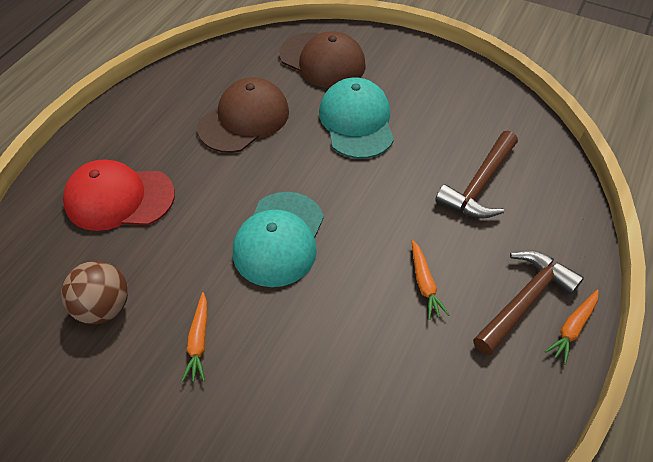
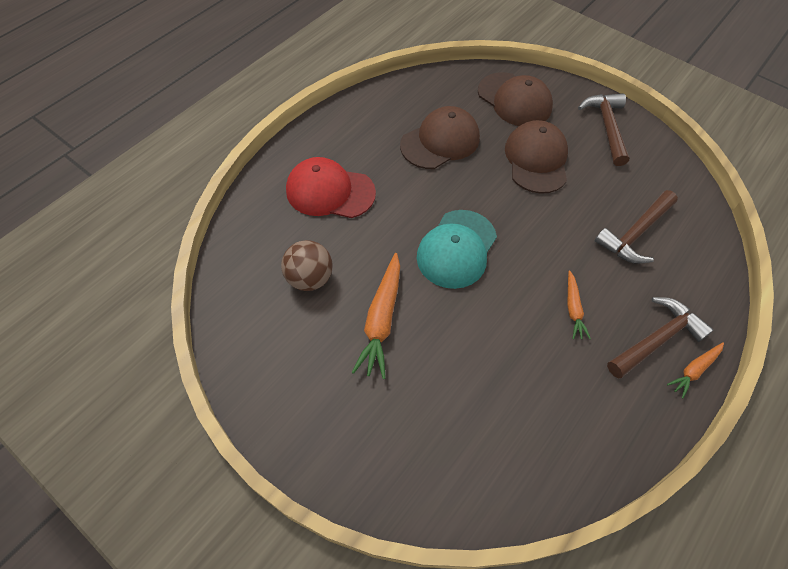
camera: 10 degrees right, 5 degrees up
orange carrot [182,292,207,382] -> orange carrot [352,253,400,379], size x1.77
turquoise cap [319,78,394,159] -> brown cap [505,120,568,194]
none -> brown hammer [578,93,629,166]

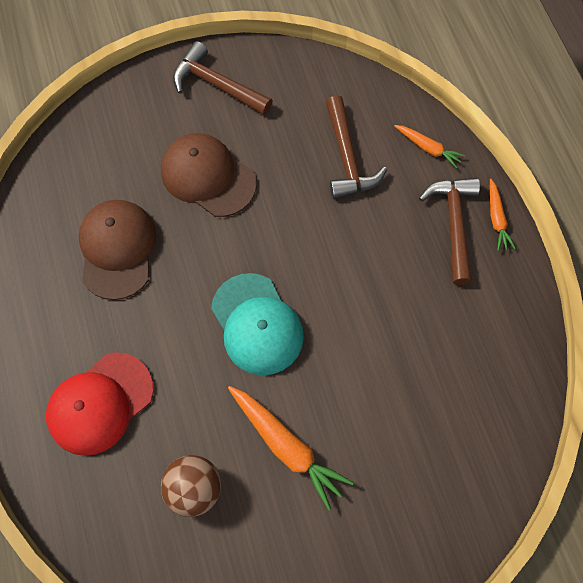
camera: 55 degrees left, 10 degrees up
brown cap [478,72,553,126] -> none
orange carrot [567,270,591,339] -> orange carrot moved to [394,125,465,169]

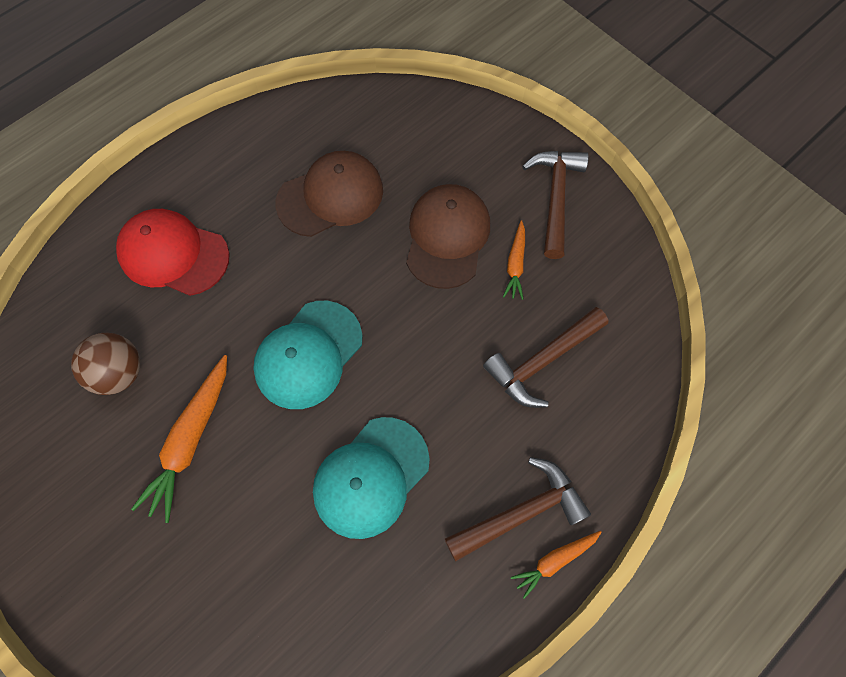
camera: 65 degrees right, 0 degrees up
orange carrot [394,125,465,169] -> orange carrot moved to [503,220,525,300]
none -> turquoise cap [313,417,430,539]

